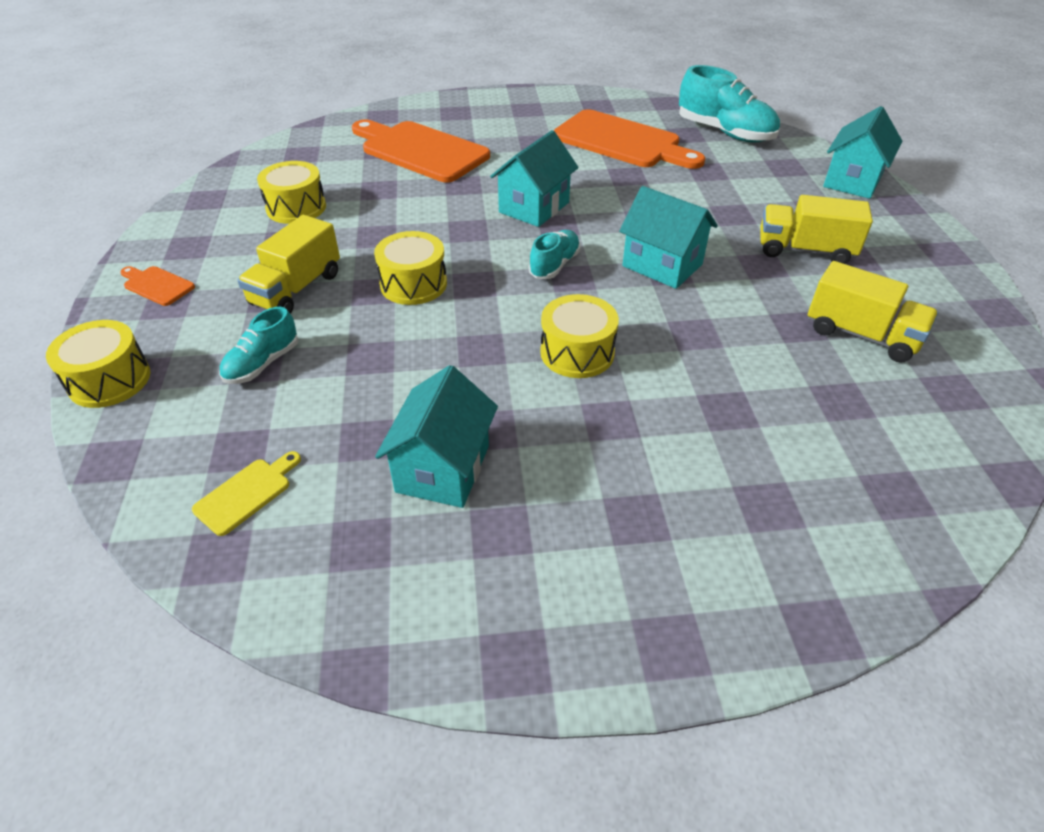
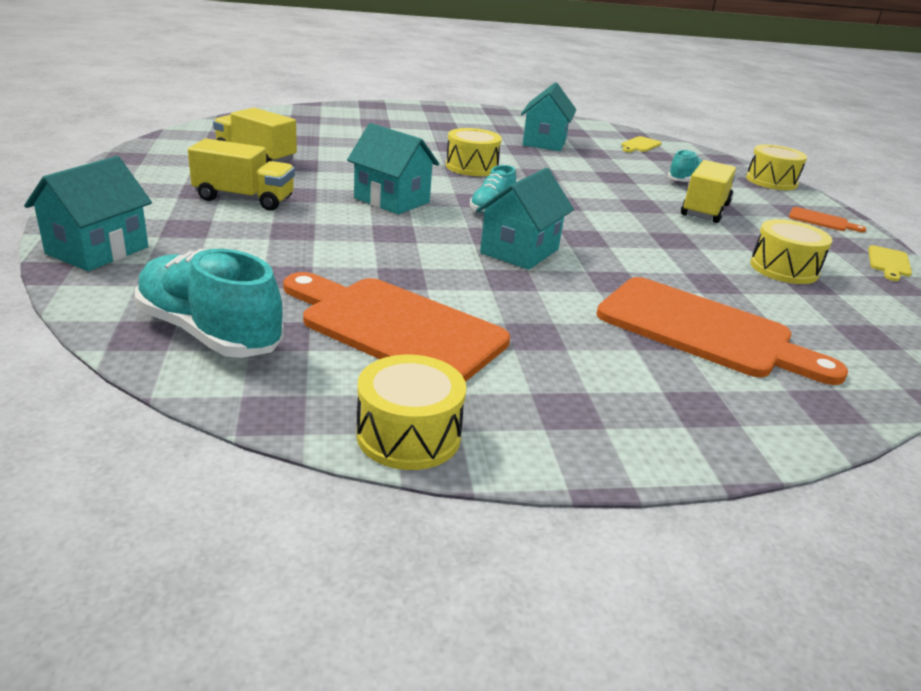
camera: 175 degrees right, 15 degrees down
yellow drum [374,231,447,305] -> yellow drum moved to [357,354,467,470]
none -> yellow cutting board [868,245,912,281]

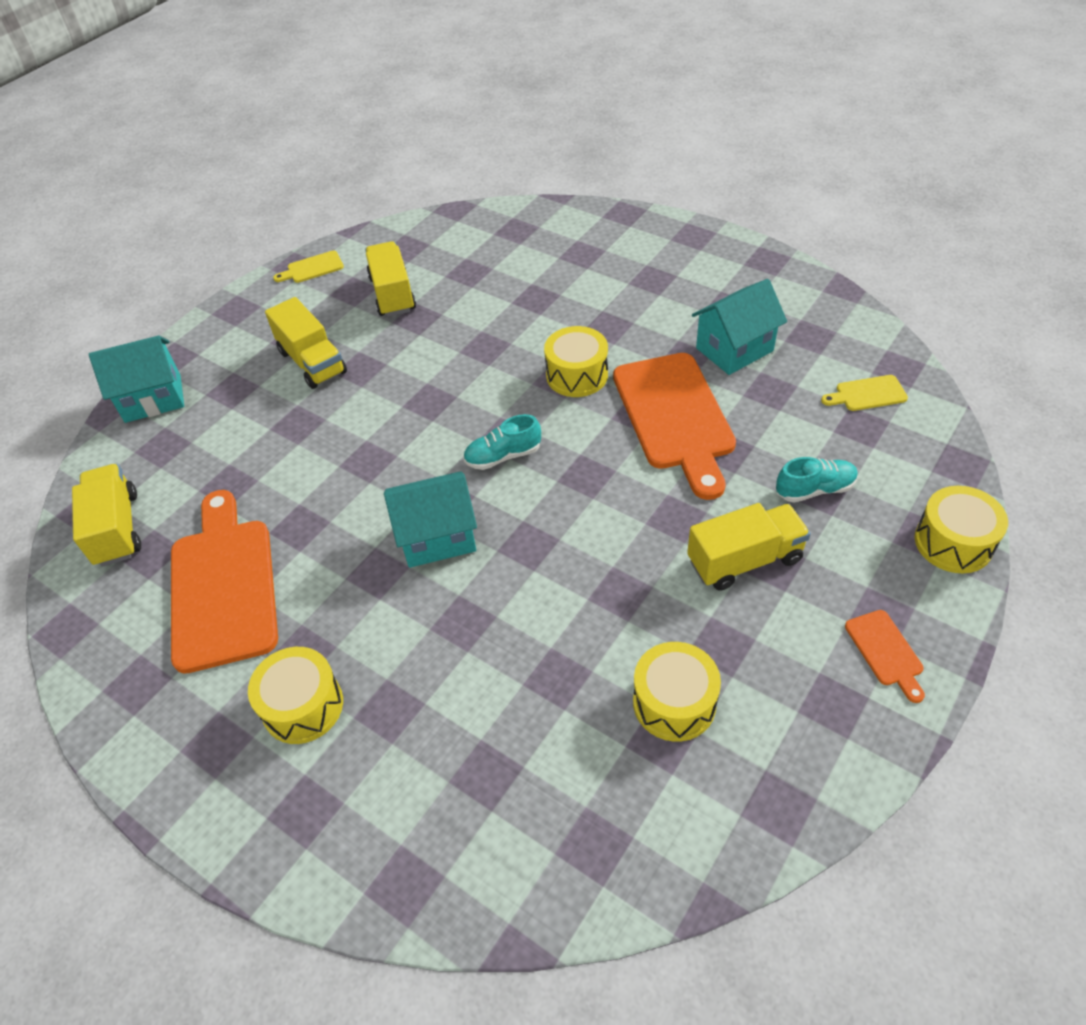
camera: 50 degrees right, 20 degrees up
turquoise shoe [135,249,284,358] -> yellow truck [72,464,141,567]
turquoise house [347,123,439,215] -> none
yellow drum [357,354,467,470] -> yellow drum moved to [248,647,343,744]
orange cutting board [596,277,848,385] -> orange cutting board moved to [613,353,736,500]
yellow cutting board [868,245,912,281] -> yellow cutting board moved to [273,251,344,283]

